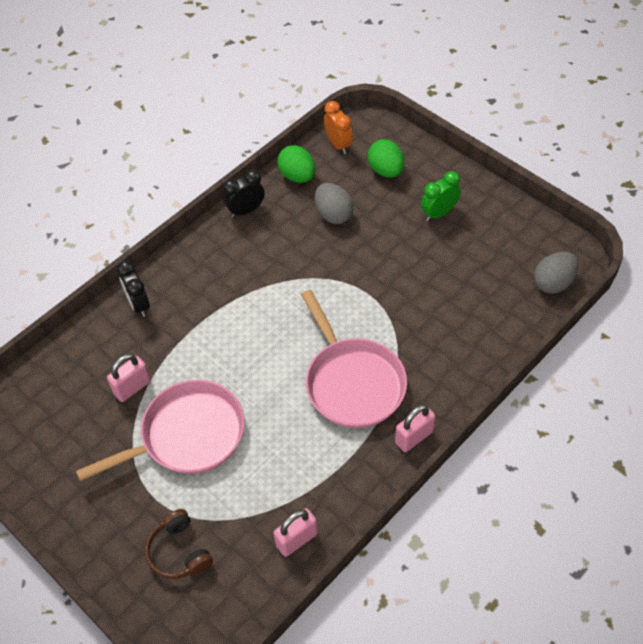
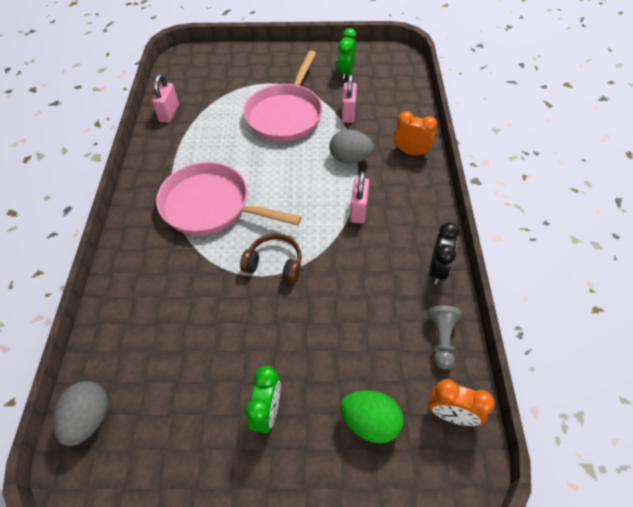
camera: 135 degrees right, 0 degrees up
black clock [117,260,150,317] -> orange clock [394,111,437,156]
brown headphones [145,509,213,579] -> brown headphones moved to [240,233,302,284]
green egg [277,145,315,183] -> grey pawn [427,306,461,369]
grey egg [315,183,354,224] -> grey egg moved to [329,129,374,164]
pink padlock [395,404,436,452] -> pink padlock moved to [350,171,370,224]
none -> green clock [337,28,357,79]

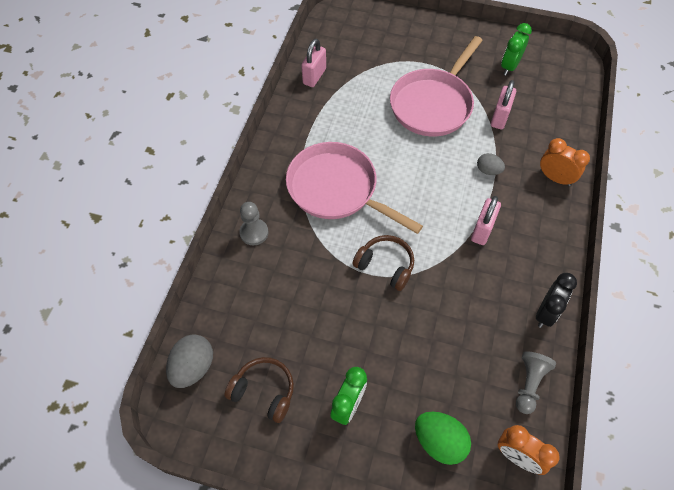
camera: 15 degrees right, 5 degrees up
grey egg [329,129,374,164] -> grey egg [477,153,505,175], size x0.60
none -> brown headphones [224,357,294,423]
none -> grey pawn [239,202,269,245]

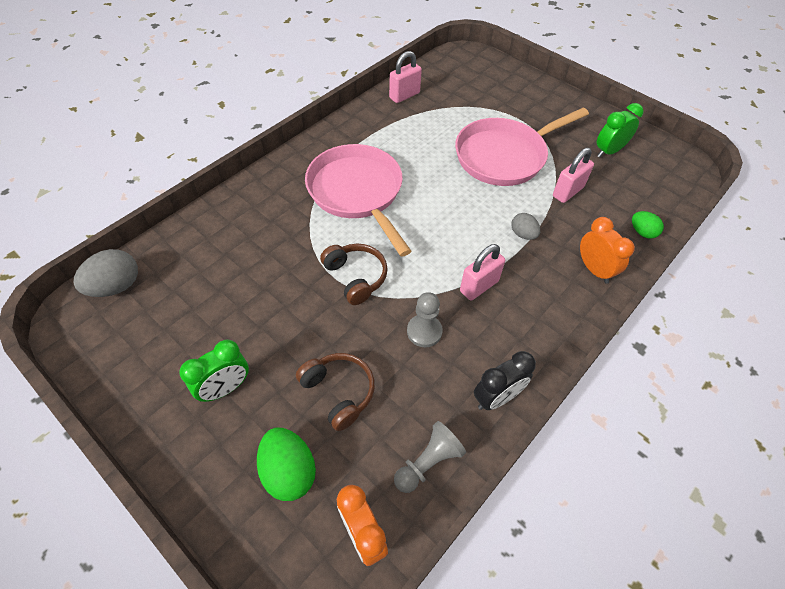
camera: 25 degrees right, 5 degrees down
brown headphones [224,357,294,423] -> brown headphones moved to [296,353,375,431]
grey pawn [239,202,269,245] -> grey pawn moved to [407,292,443,347]
none -> green egg [632,211,664,239]

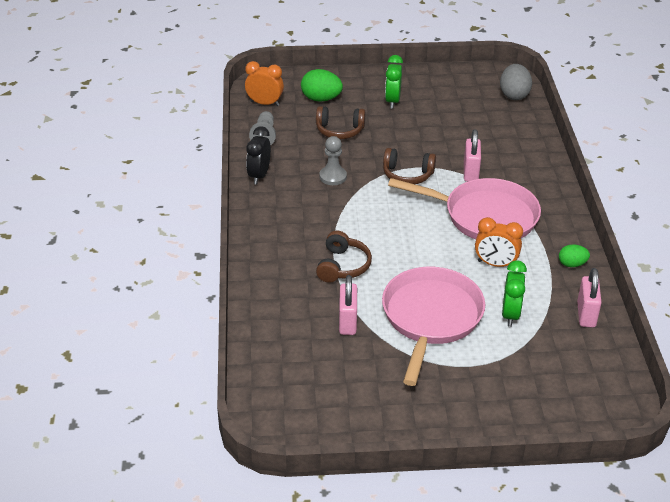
camera: 135 degrees right, 15 degrees down
pink padlock [460,244,505,301] -> pink padlock moved to [464,129,481,182]
grey egg [511,213,540,240] -> brown headphones [316,231,372,282]
orange clock [580,217,635,284] -> orange clock moved to [475,217,523,267]
green clock [597,103,644,157] -> green clock moved to [502,260,527,327]
green egg [632,211,664,239] -> green egg moved to [559,244,590,267]

